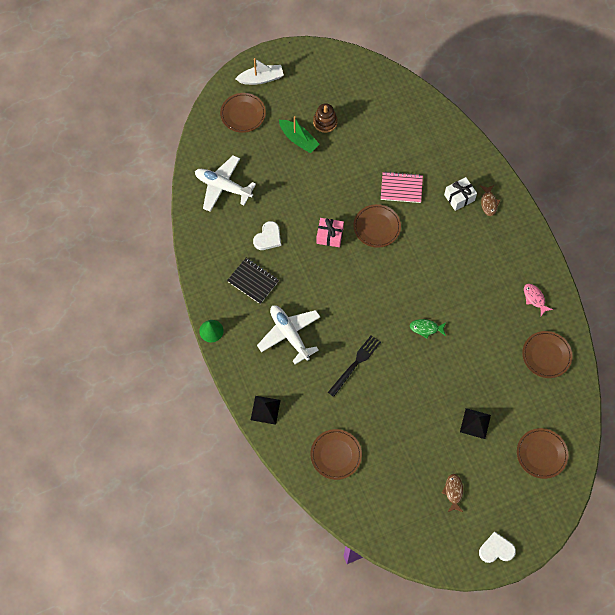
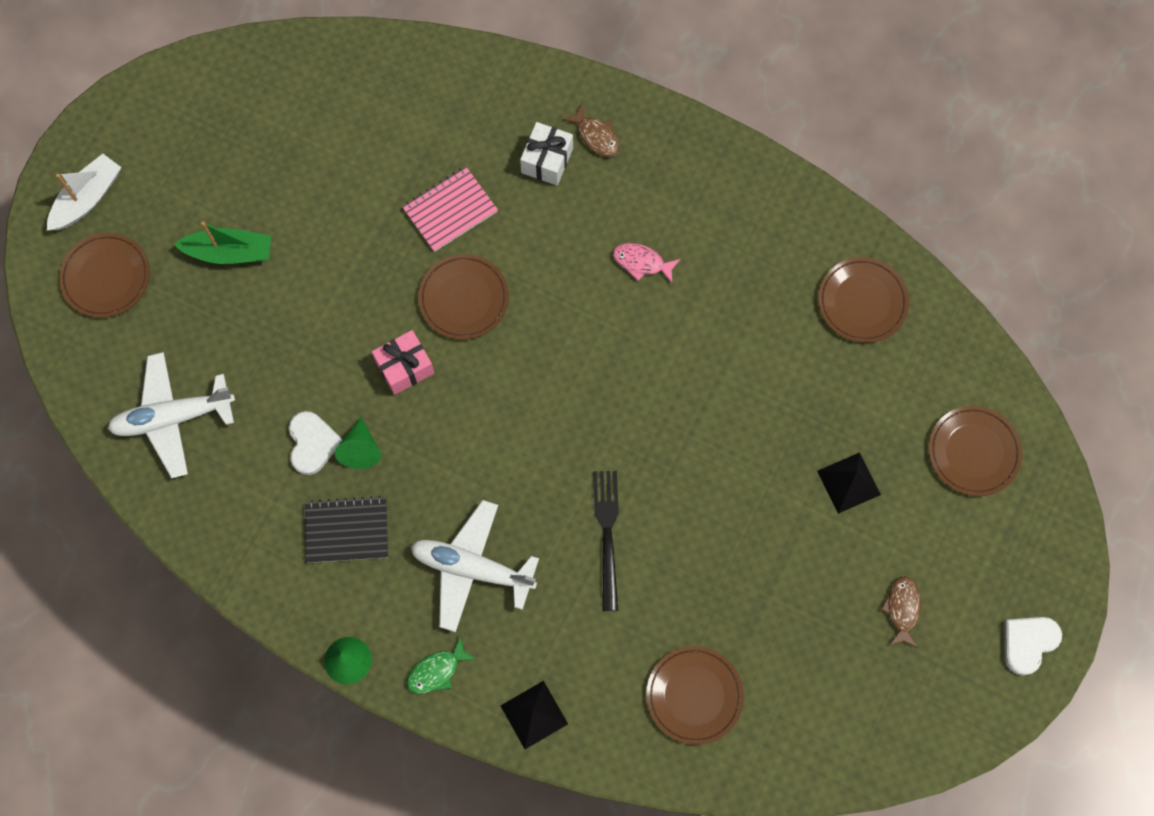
camera: 40 degrees left, 5 degrees up
brown stacking toy [313,103,338,133] -> none
green fish [410,319,446,339] -> green fish moved to [407,637,476,694]
brown fish [442,474,463,512] -> brown fish turned 45 degrees clockwise [880,576,921,648]
pink fish [524,284,553,316] -> pink fish moved to [613,243,681,283]
none -> green cone [335,417,381,469]

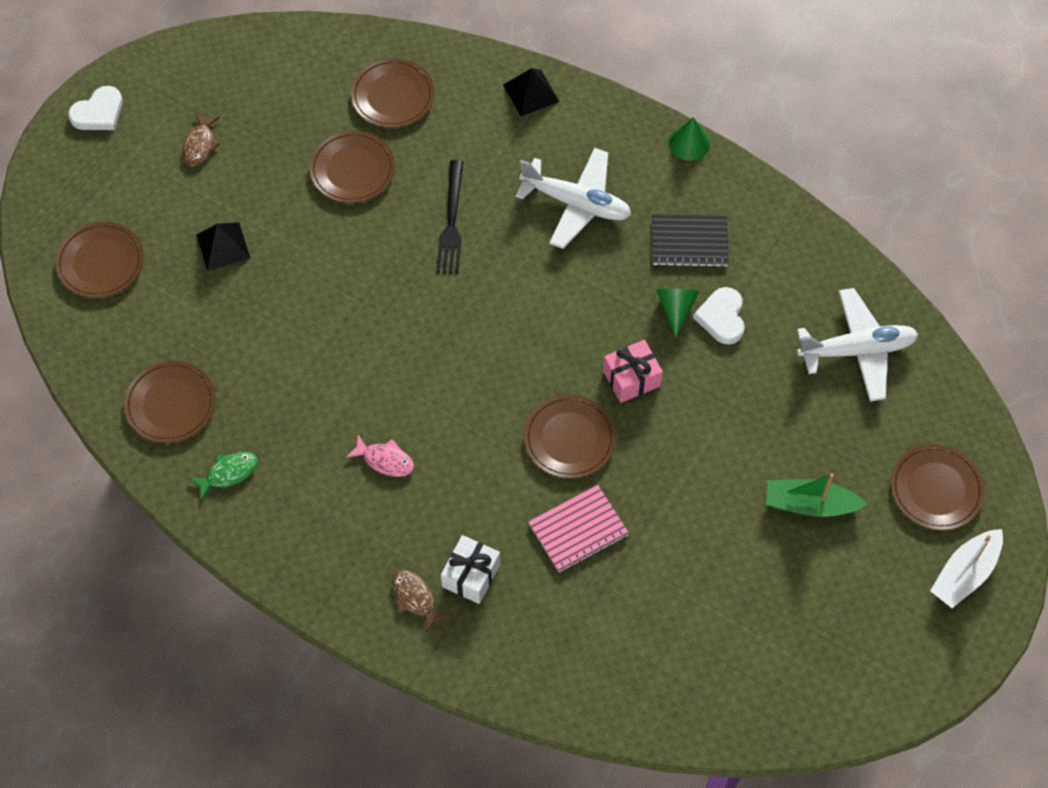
camera: 175 degrees left, 10 degrees down
green fish [407,637,476,694] -> green fish moved to [189,452,258,500]
none -> brown plate [310,131,395,203]

